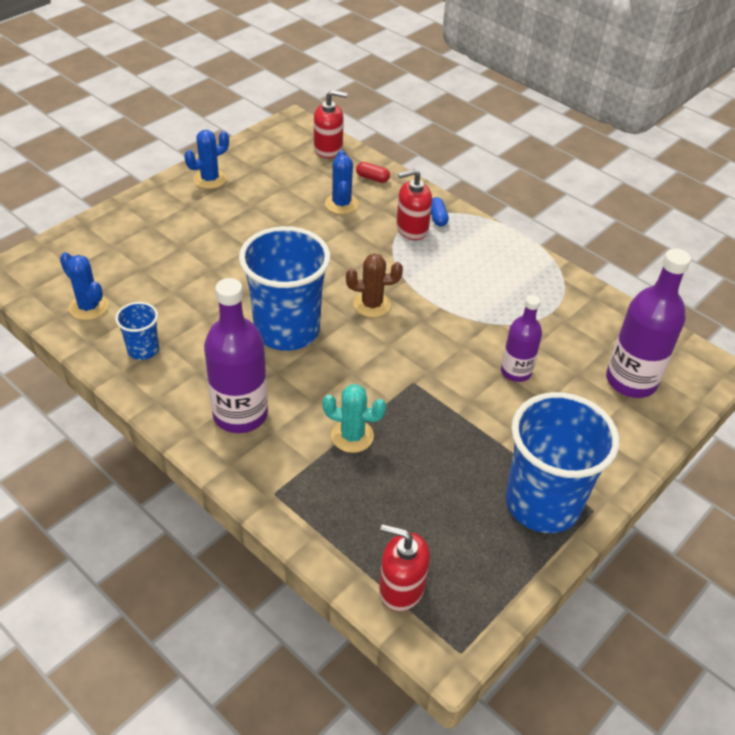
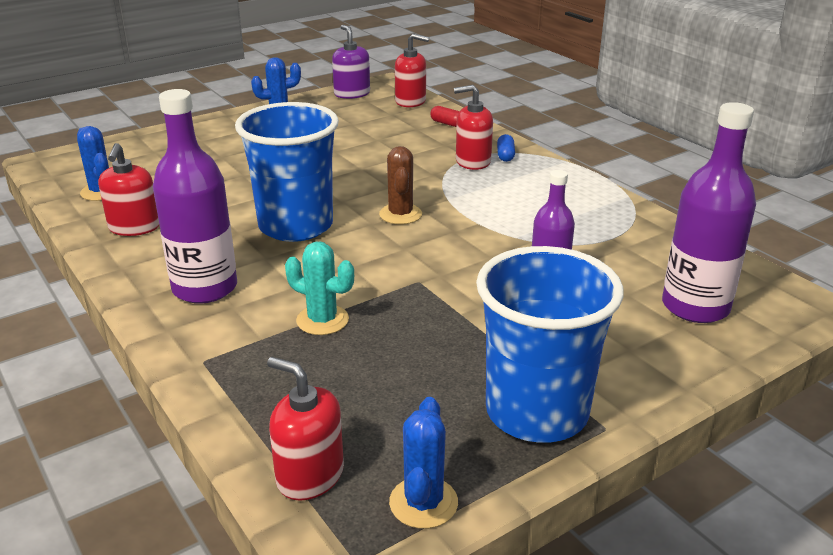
camera: 15 degrees right, 15 degrees down
blue cup [115,302,159,360] -> red soap dispenser [98,143,159,236]
blue cactus [325,150,358,214] -> blue cactus moved to [389,397,458,529]
brown cactus [346,253,403,317] -> brown cactus turned 75 degrees clockwise [379,146,422,224]
none -> purple soap dispenser [332,25,370,99]

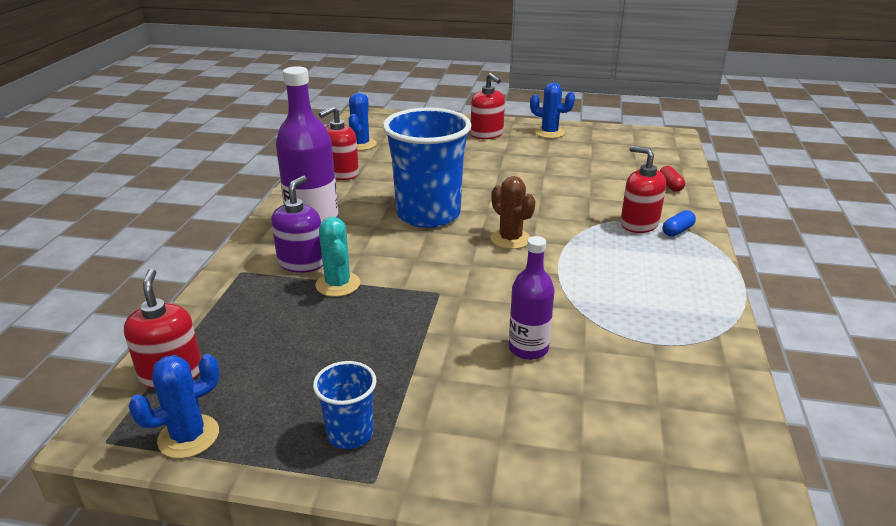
camera: 45 degrees right, 0 degrees up
purple soap dispenser [332,25,370,99] -> purple soap dispenser moved to [271,176,323,273]
brown cactus [379,146,422,224] -> brown cactus turned 75 degrees counterclockwise [491,176,536,249]
red soap dispenser [395,33,429,107] -> red soap dispenser moved to [471,73,505,139]
blue cup [476,246,624,443] -> blue cup [313,361,377,449], size x0.47
purple bottle [662,102,756,323] -> none

